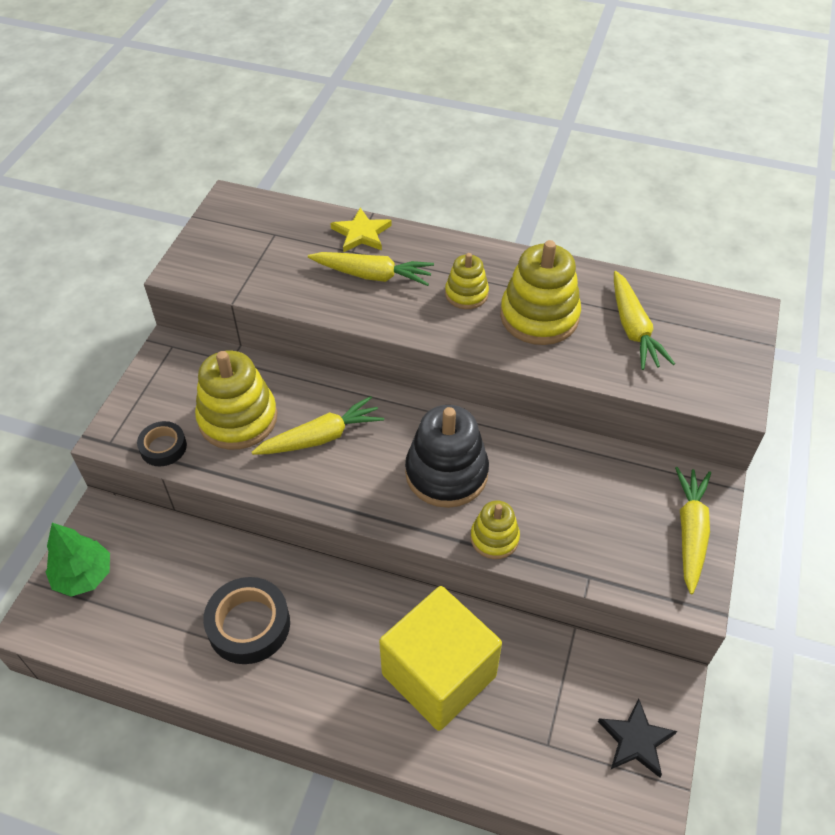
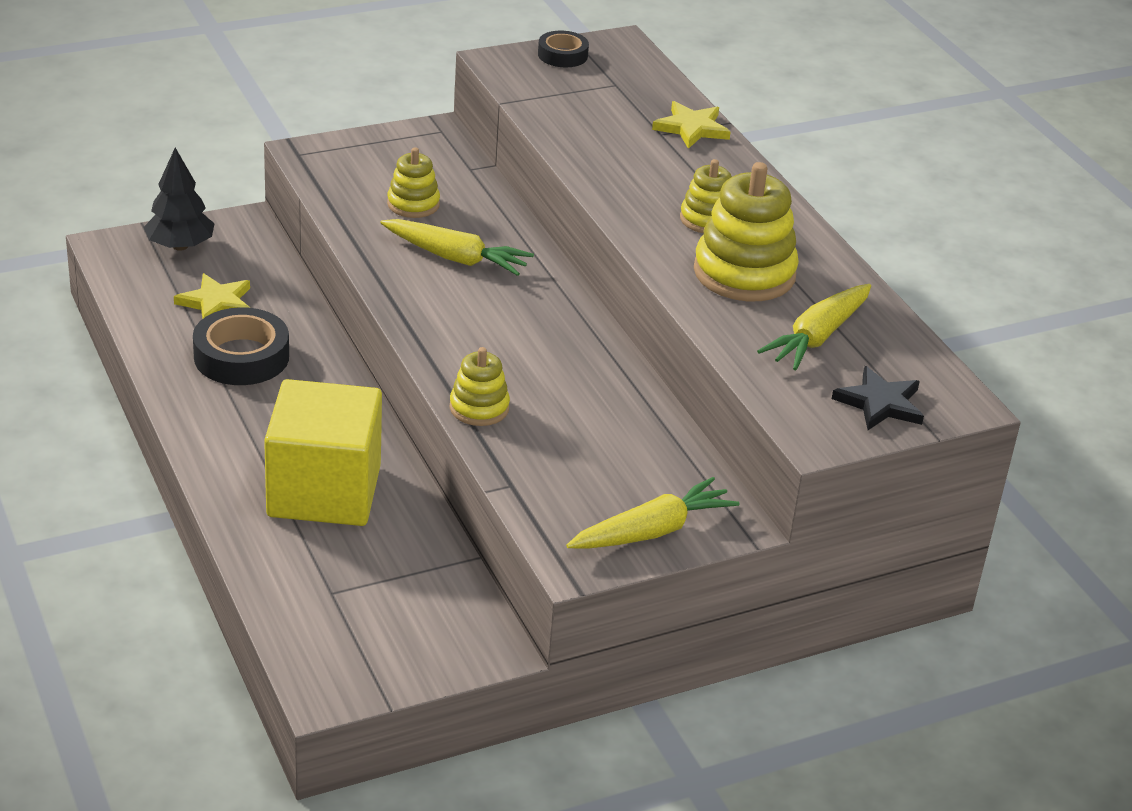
camera: 45 degrees right, 15 degrees down
green tree [46,523,110,597] -> black tree [144,148,215,251]
black tape [137,421,187,466] -> black tape moved to [538,31,589,67]
yellow stacking toy [195,351,277,450] -> yellow stacking toy [387,147,440,218], size x0.56
yellow carrot [308,252,434,286] -> none
black stacking toy [405,405,489,508] -> none
black star [598,698,677,778] -> black star moved to [832,366,924,430]
none -> yellow star [174,273,250,319]

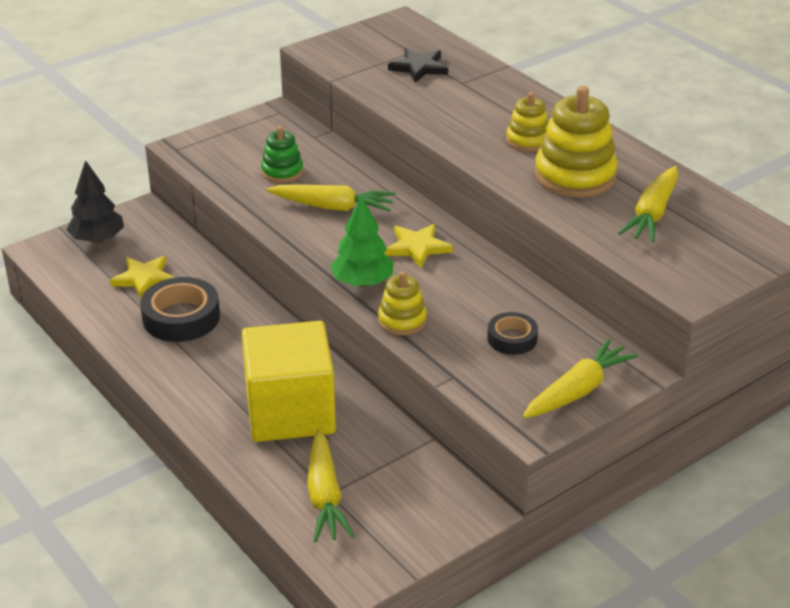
camera: 10 degrees left, 0 degrees up
yellow stacking toy [387,147,440,218] -> green stacking toy [261,126,303,183]
black tape [538,31,589,67] -> black tape moved to [487,312,538,355]
yellow star [652,101,731,149] -> yellow star moved to [385,224,453,268]
black star [832,366,924,430] -> black star moved to [388,48,448,83]
none -> yellow carrot [307,429,355,542]
none -> green tree [330,195,394,287]

